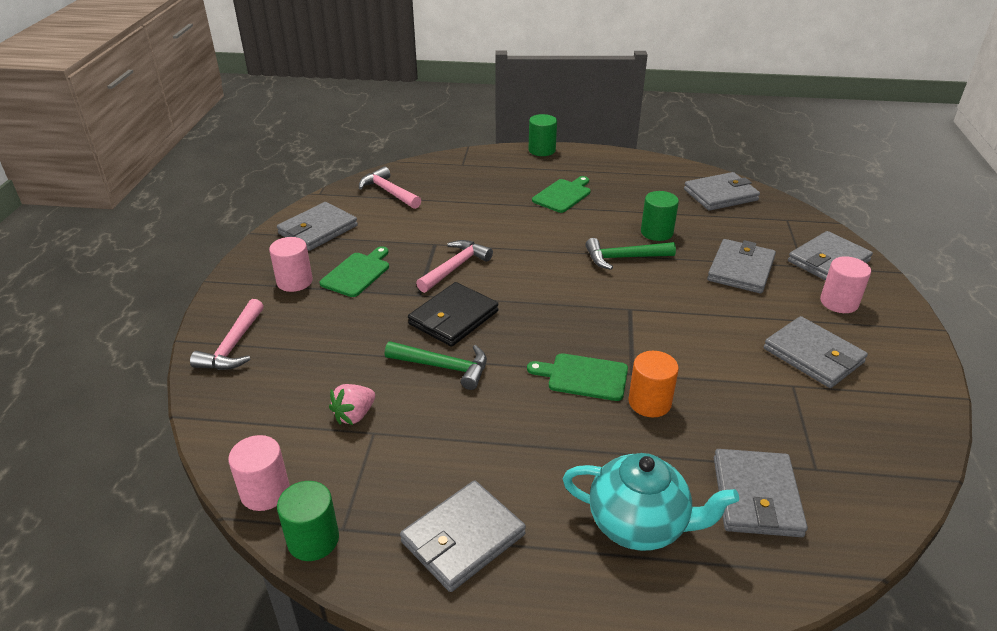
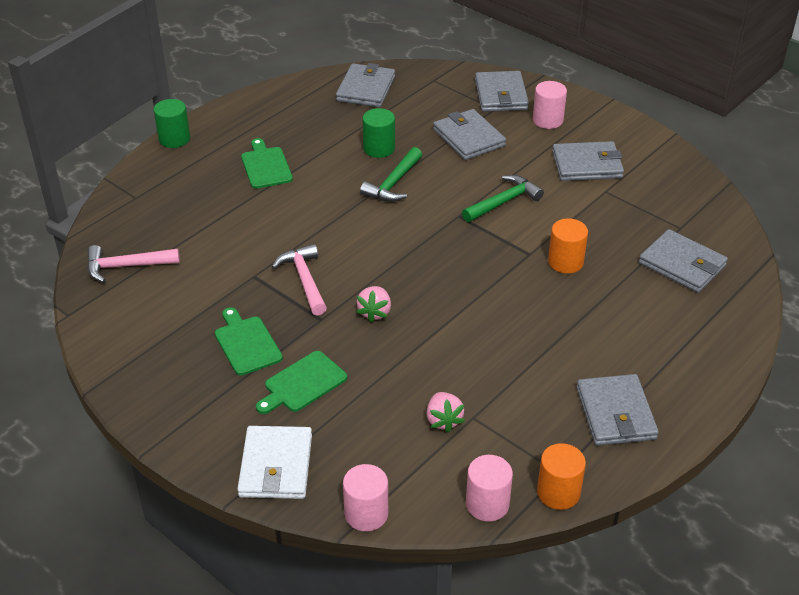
camera: 55 degrees left, 5 degrees up
pink hammer [190,299,264,370] -> white wallet [237,426,312,499]
pink cylinder [269,237,313,292] -> pink cylinder moved to [343,464,388,531]
grey wallet [277,202,358,251] -> none
green cylinder [277,481,339,561] -> orange cylinder [537,443,586,510]
green hammer [385,341,487,390] -> green hammer moved to [462,175,544,222]
black wallet [408,282,499,347] -> pink strawberry [356,286,391,323]
green cutting board [527,353,628,401] -> green cutting board moved to [256,351,347,414]
turquoise teapot [563,453,739,551] -> none

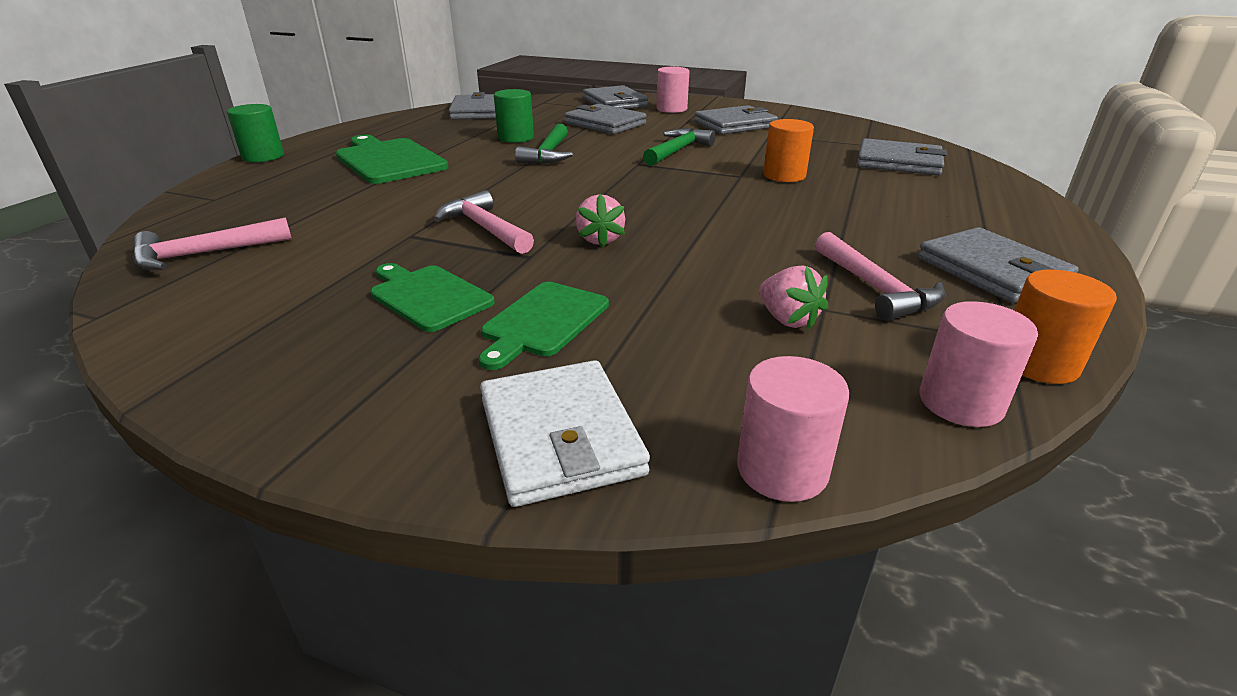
camera: 20 degrees left, 10 degrees down
green cutting board [241,138,293,189] -> green cutting board [336,135,448,184], size x1.55
none -> pink hammer [815,232,946,321]

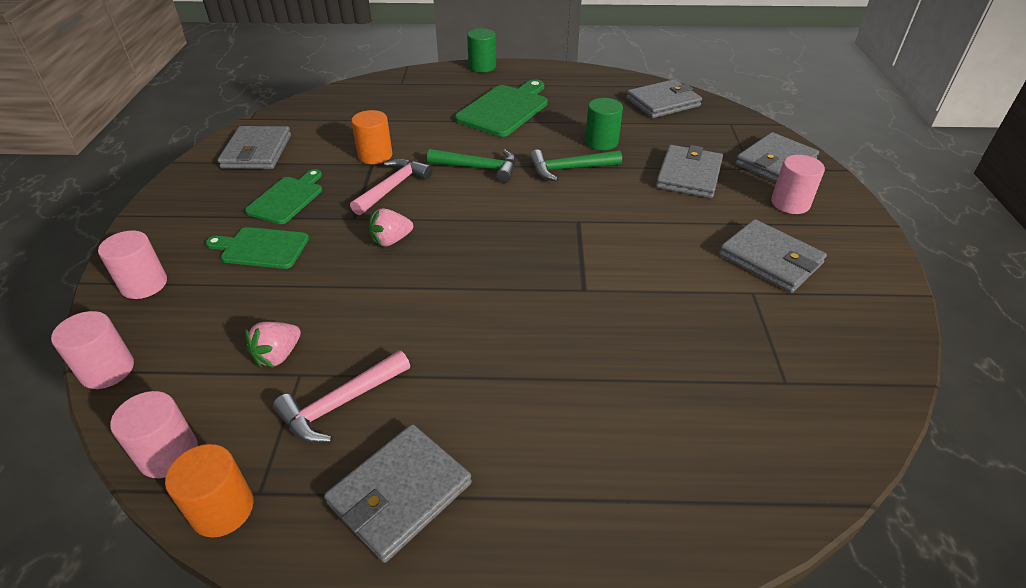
camera: 70 degrees right, 10 degrees up
pink hammer [133,217,292,270] -> none
white wallet [480,360,650,507] -> pink cylinder [98,230,167,299]
green hammer [643,128,716,166] -> green hammer moved to [427,149,516,183]
orange cylinder [763,119,814,182] -> orange cylinder moved to [351,110,392,164]
grey wallet [857,138,947,175] -> grey wallet moved to [218,126,291,169]

